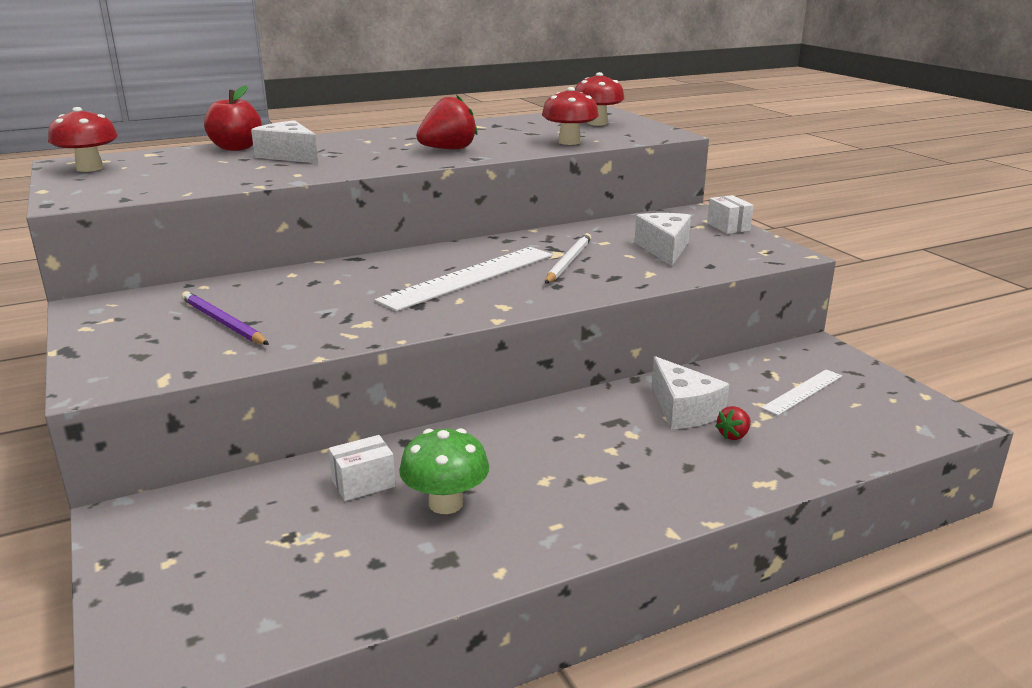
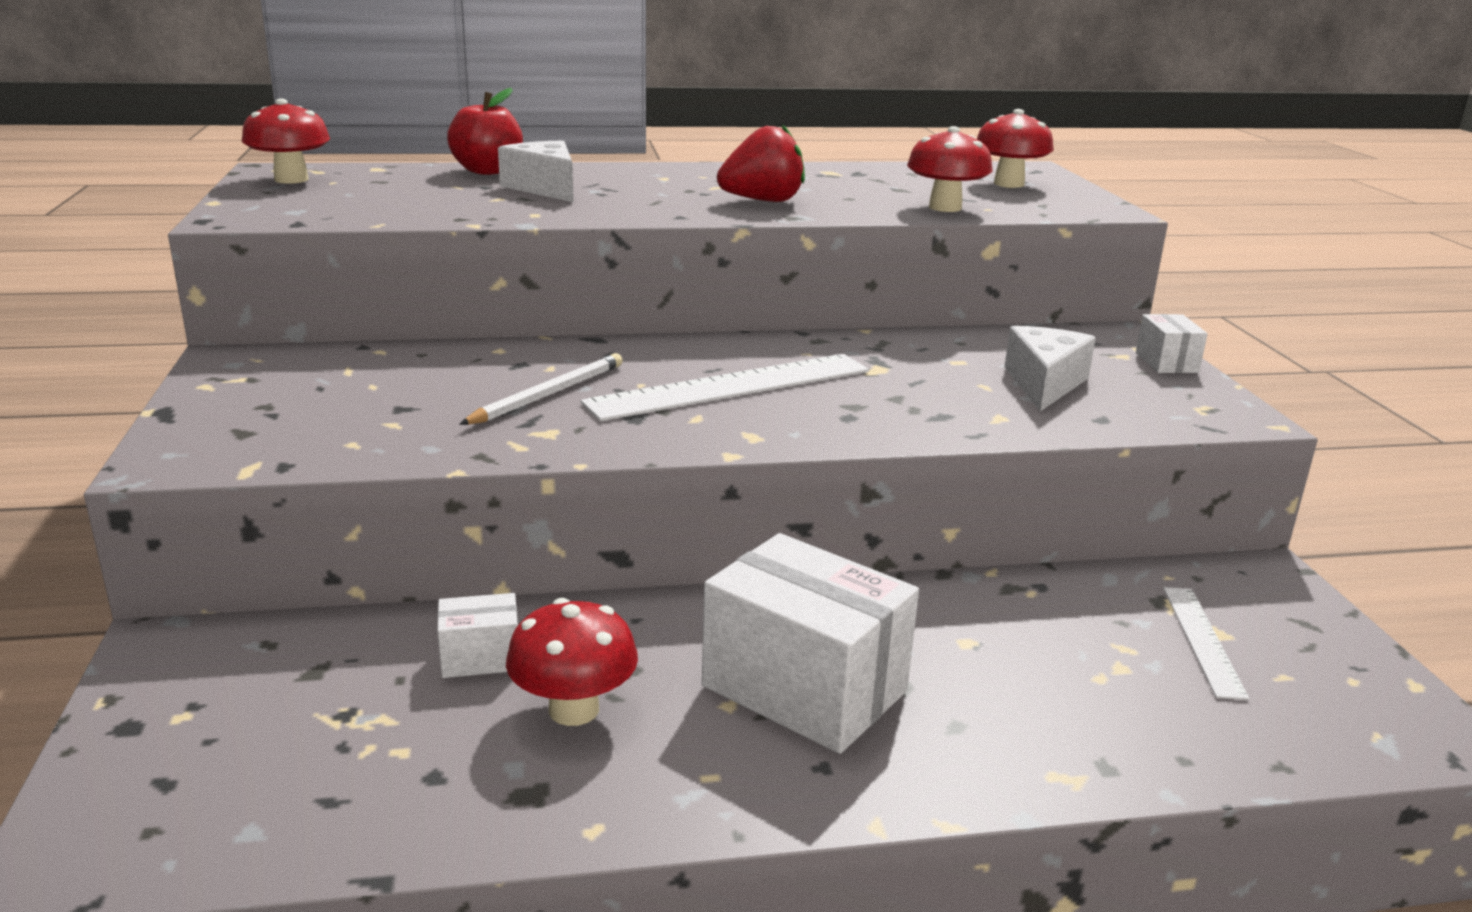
camera: 15 degrees right, 0 degrees up
purple pencil [181,291,269,345] -> none
green mushroom [399,428,489,514] -> red mushroom [506,598,638,726]
white pencil [545,233,592,284] -> white pencil moved to [459,353,623,425]
white cheese [652,356,729,429] -> none
red strawberry [715,406,751,440] -> none
white ruler [761,369,842,415] -> white ruler turned 60 degrees counterclockwise [1163,587,1249,700]
none -> white box [702,533,919,754]

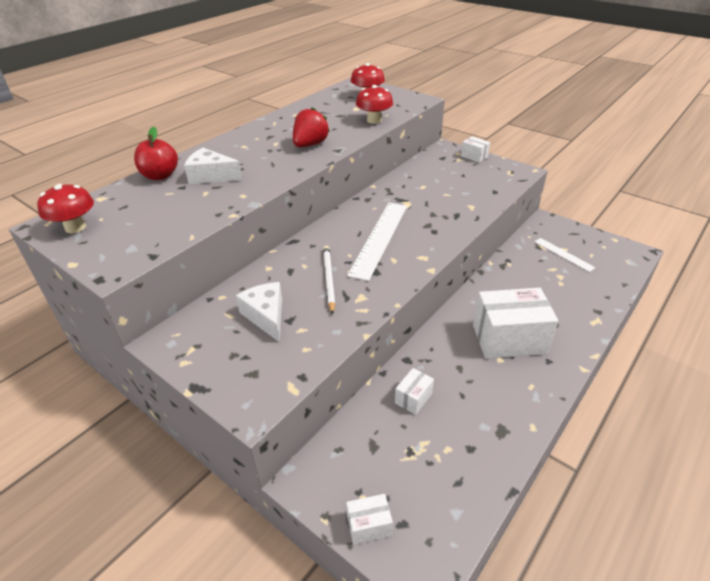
camera: 40 degrees left, 15 degrees up
red mushroom [506,598,638,726] -> none
white cheese [1005,326,1096,411] -> white cheese moved to [236,282,282,342]
none -> white box [346,494,393,545]

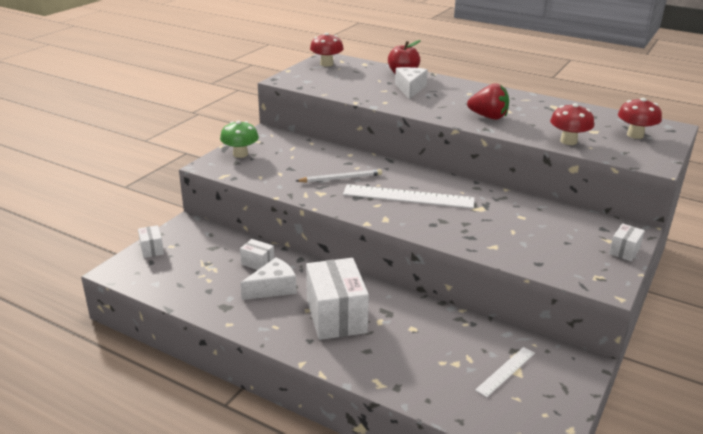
camera: 80 degrees right, 10 degrees down
white cheese [236,282,282,342] -> white cheese moved to [240,257,297,300]
none -> green mushroom [220,121,259,158]

